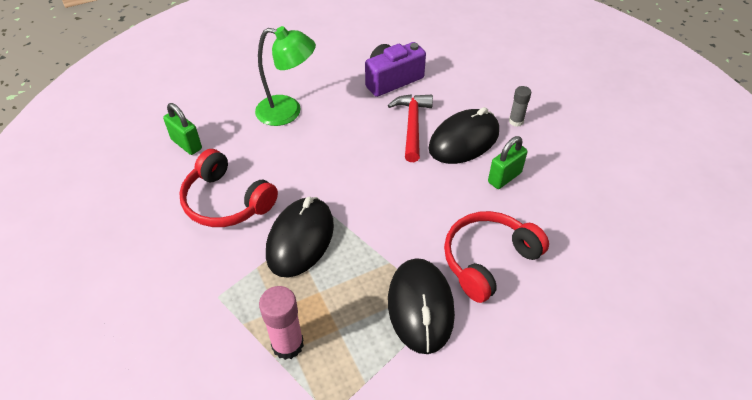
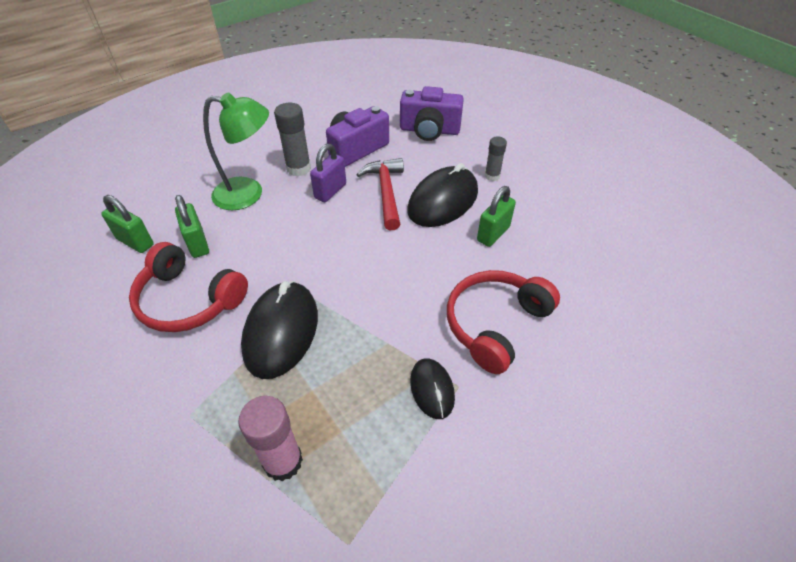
camera: 10 degrees left, 0 degrees up
black mouse [388,258,455,354] -> black mouse [410,358,455,419], size x0.55
none -> green padlock [175,195,209,258]
none -> grey glue stick [274,103,311,177]
none -> purple padlock [310,143,346,202]
none -> purple camera [400,86,464,141]

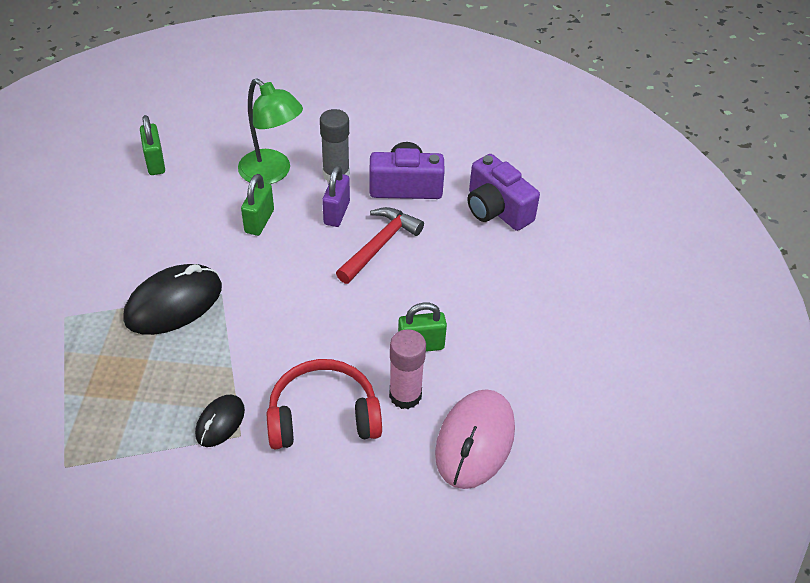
camera: 40 degrees right, 0 degrees up
red headphones [129,242,248,332] -> none
green padlock [175,195,209,258] -> green padlock moved to [241,174,274,236]
pink glue stick [238,396,303,481] -> pink glue stick moved to [389,329,426,409]
purple padlock [310,143,346,202] -> purple padlock turned 60 degrees counterclockwise [322,166,350,227]
black mouse [407,163,478,227] -> none
grey glue stick [485,136,507,181] -> none
none -> pink mouse [435,389,515,489]

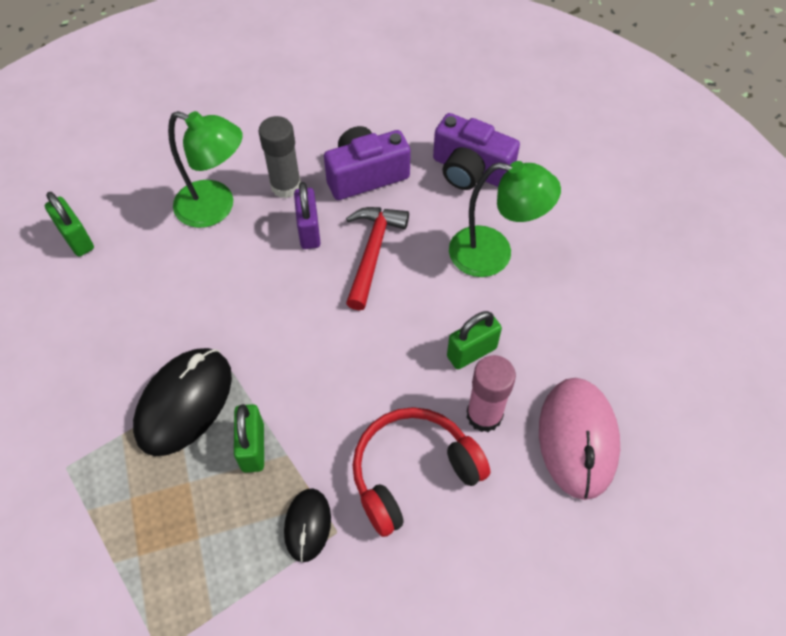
camera: 20 degrees left, 10 degrees up
green padlock [241,174,274,236] -> green padlock moved to [234,404,264,473]
none -> green lamp [449,161,561,277]

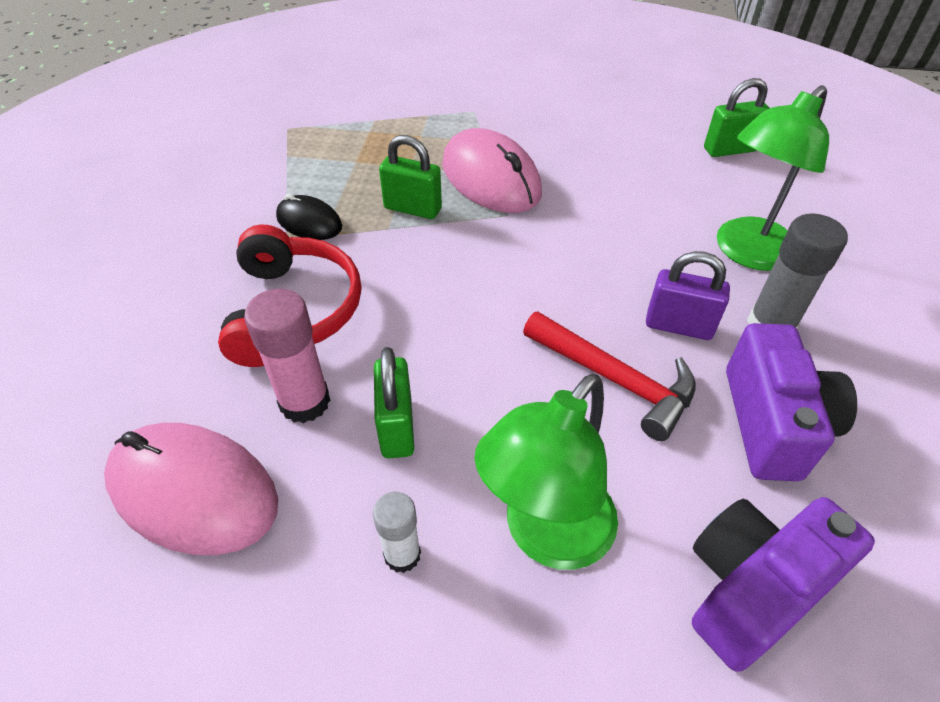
camera: 115 degrees right, 10 degrees down
black mouse [133,348,232,456] -> pink mouse [442,128,542,213]
none -> white glue stick [373,492,421,573]

